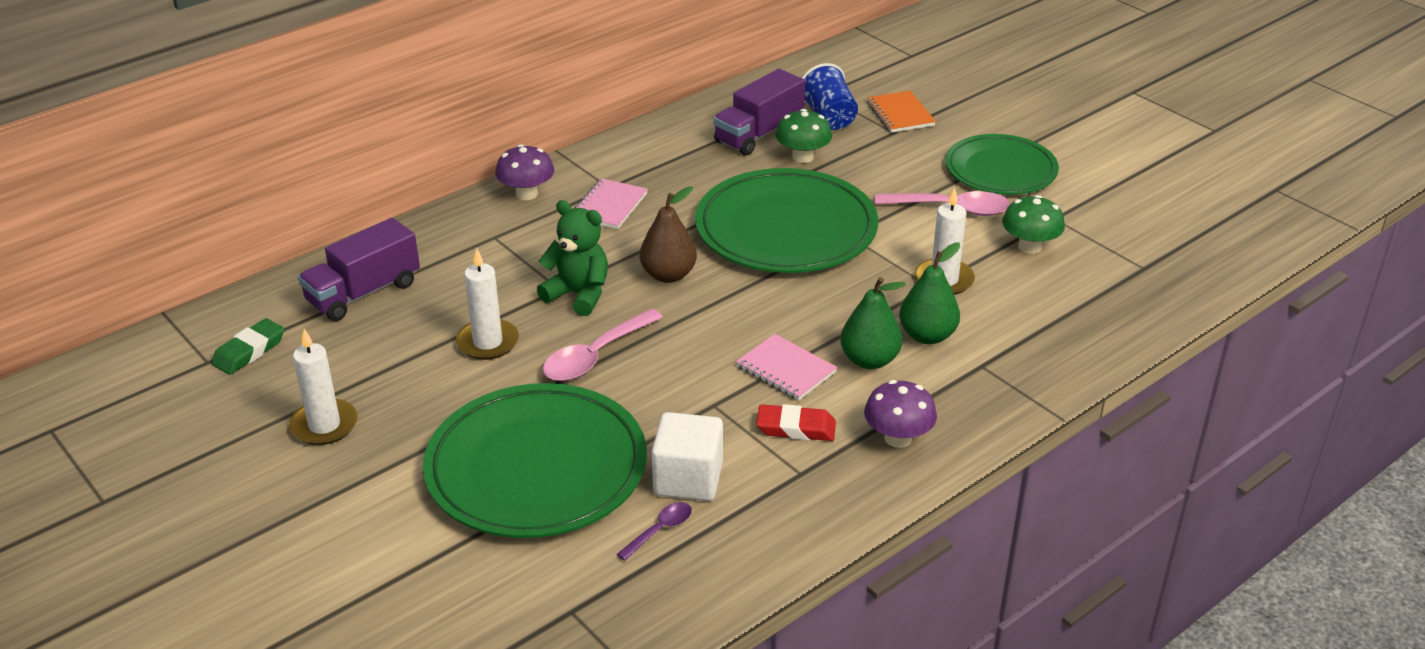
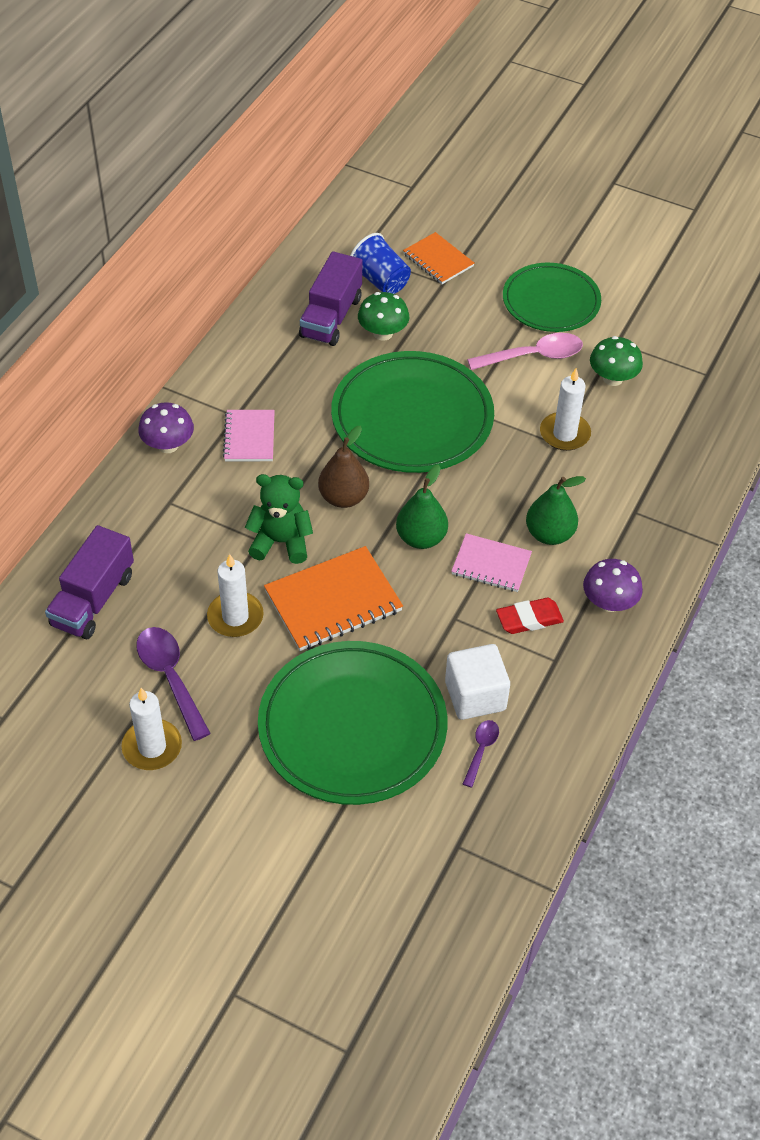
camera: 25 degrees left, 15 degrees up
green eraser [211,318,284,375] -> none
pink spoon [543,309,663,381] -> orange notebook [264,546,403,651]
green pear [899,243,960,344] -> green pear moved to [396,465,448,549]
none -> purple spoon [136,627,211,741]

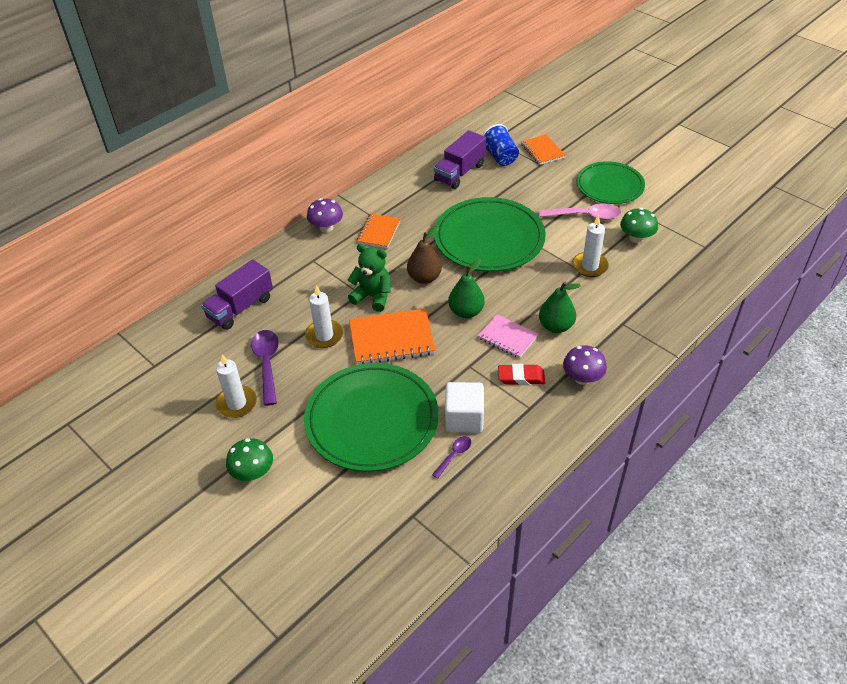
camera: 20 degrees right, 5 degrees down
pink notebook [223,410,275,461] -> orange notebook [357,214,401,248]
green mushroom [358,292,409,341] -> green mushroom moved to [226,438,273,481]

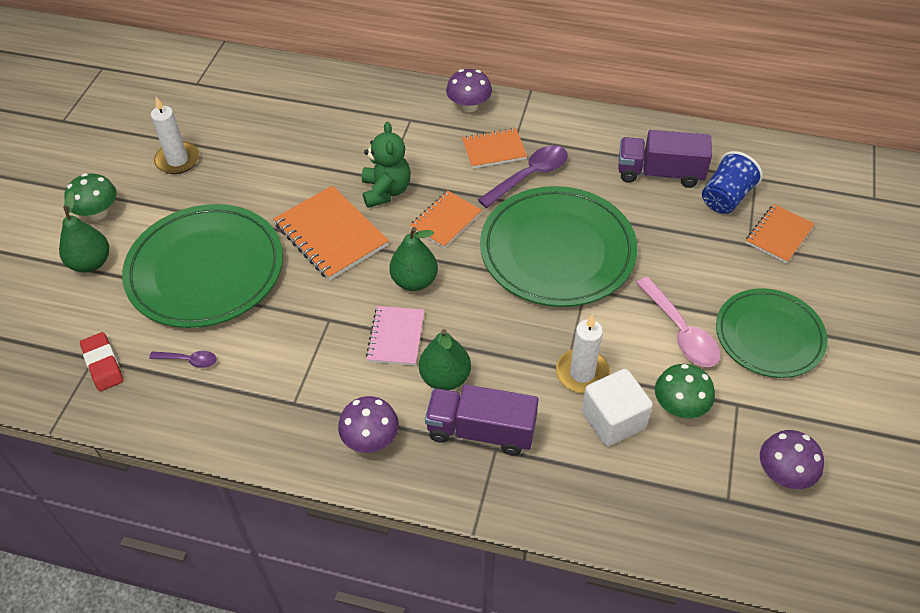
camera: 60 degrees right, 5 degrees up
purple truck [201,259,273,330] -> purple truck moved to [425,384,538,456]
purple spoon [251,330,279,406] -> purple spoon moved to [478,145,568,208]
white candle [305,285,343,348] -> none
brown pear [407,226,442,284] -> orange notebook [410,191,482,248]
white cube [445,382,484,433] -> white cube moved to [582,369,653,446]
red eraser [498,364,545,385] -> red eraser moved to [80,332,123,391]
none -> green pear [59,191,109,272]
none -> purple mushroom [760,430,824,489]

